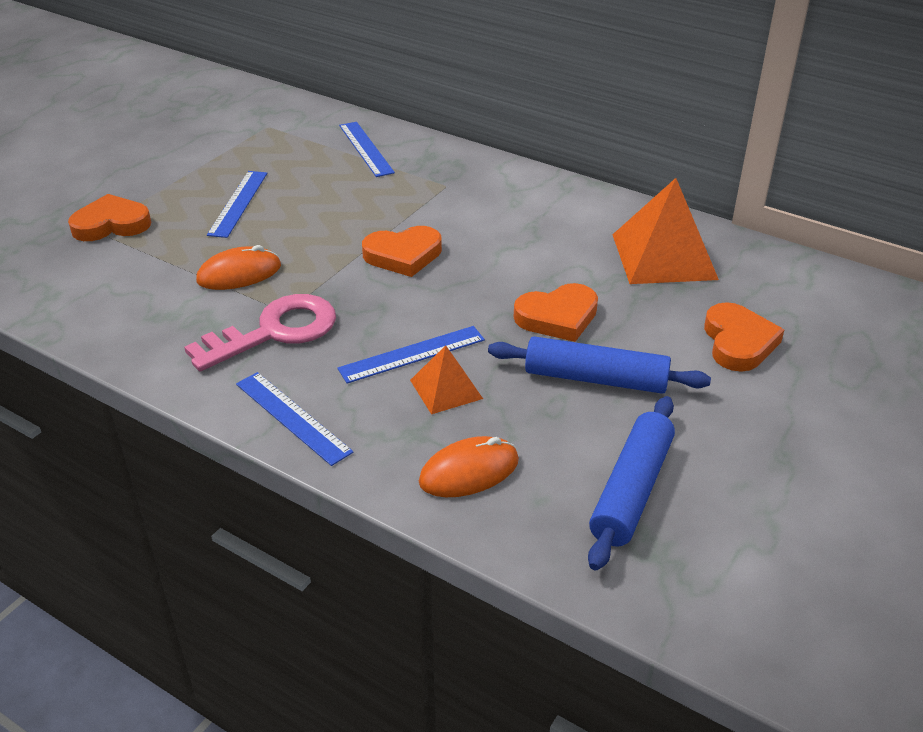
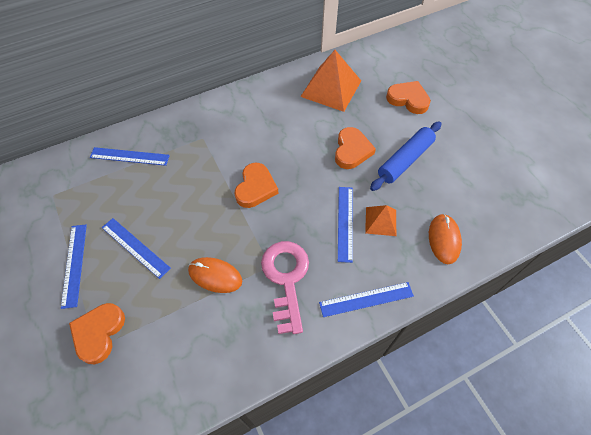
camera: 60 degrees left, 20 degrees up
orange mouse [196,245,281,290] -> orange mouse turned 75 degrees counterclockwise [188,257,242,293]
blue rolling pin [588,396,675,571] -> none
none -> blue ruler [61,224,87,309]

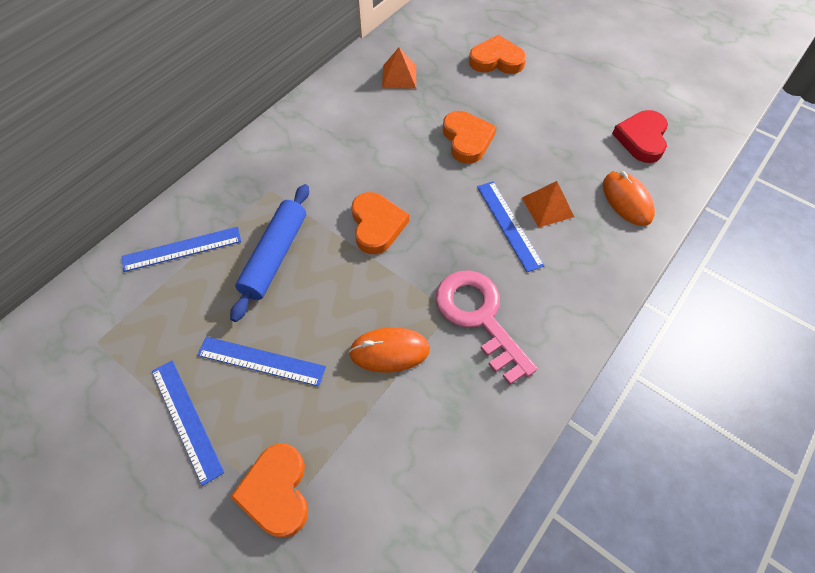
camera: 25 degrees left, 0 degrees up
orange pyramid [300,50,361,112] -> orange pyramid [382,48,416,88], size x0.54
blue ruler [319,282,414,317] -> none
blue rolling pin [370,121,441,191] -> blue rolling pin moved to [230,184,309,322]
none -> red heart [612,110,668,163]

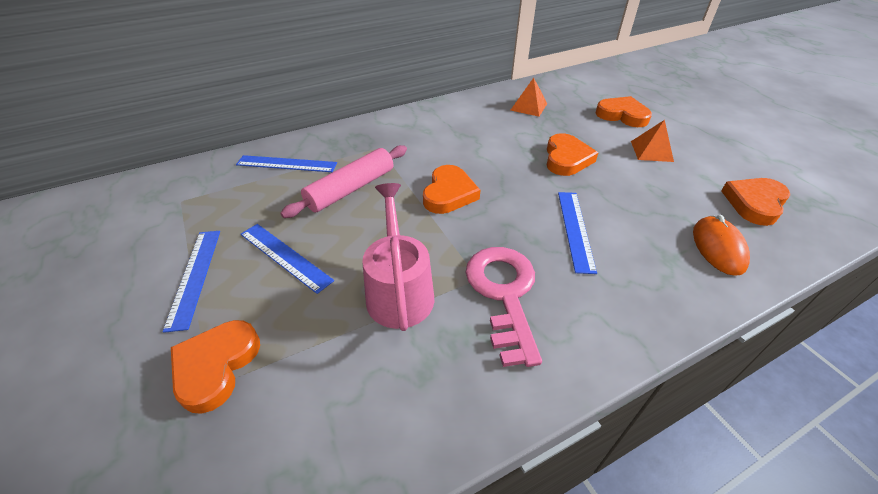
camera: 25 degrees right, 15 degrees down
blue rolling pin [230,184,309,322] -> pink rolling pin [280,145,407,218]
orange mouse [349,327,430,372] -> pink watering can [362,183,434,331]
orange pyramid [522,181,574,228] -> orange pyramid moved to [631,120,674,162]
red heart [612,110,668,163] -> orange heart [721,178,790,226]

